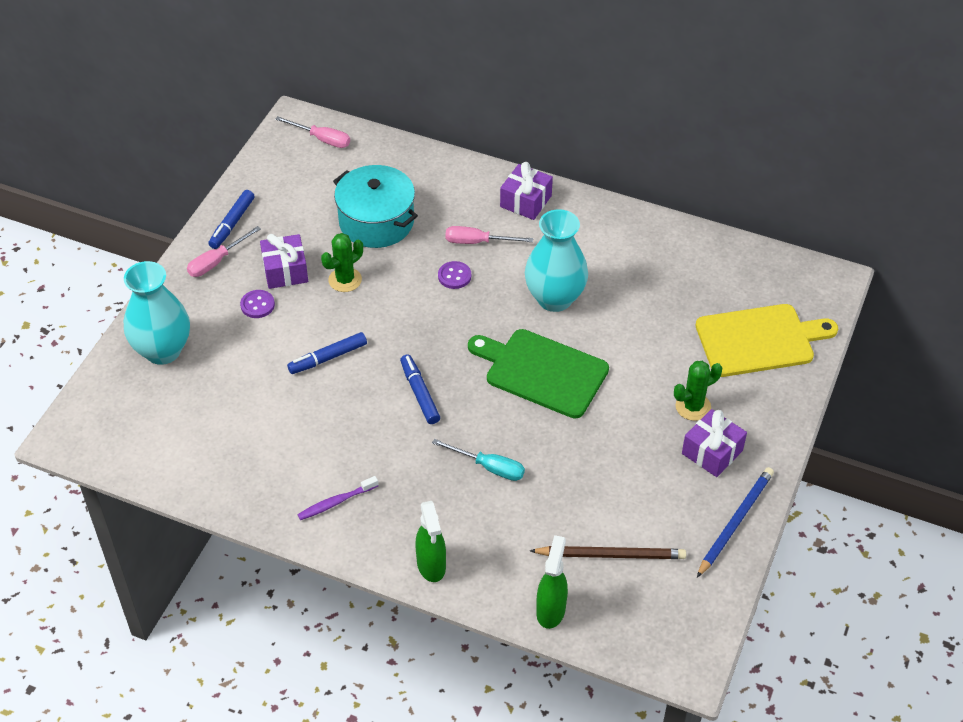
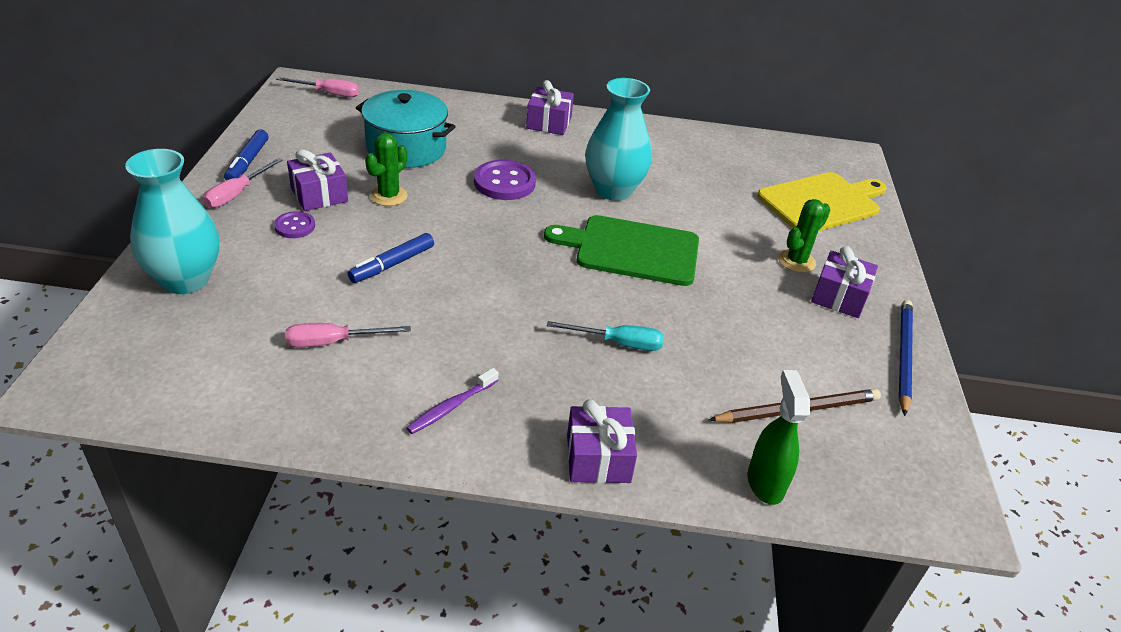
camera: 20 degrees left, 10 degrees down
blue marker [400,354,440,424] -> none
green spray bottle [416,501,446,582] -> purple gift [567,399,637,483]
purple button [438,261,471,289] -> purple button [474,160,536,200], size x1.74
pink screwdriver [445,226,533,244] -> pink screwdriver moved to [285,323,411,347]

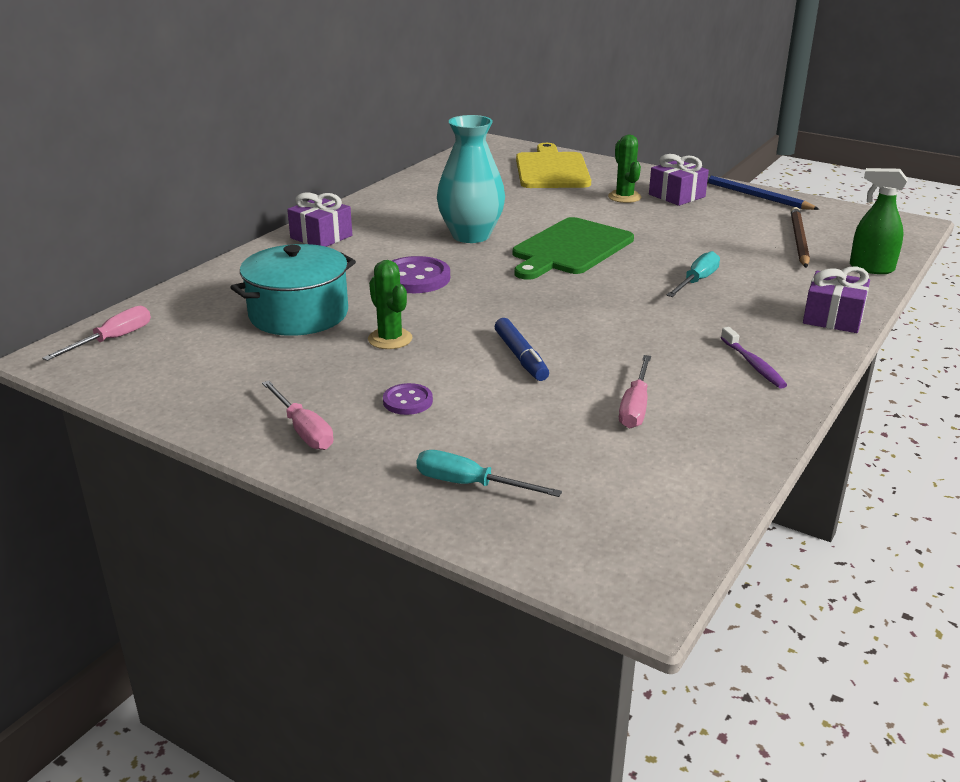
camera: 60 degrees left, 10 degrees down
turquoise vase [125,149,219,294] -> turquoise screwdriver [416,450,562,497]
blue marker [224,129,269,180] -> none
purple gift [287,149,348,211] -> none

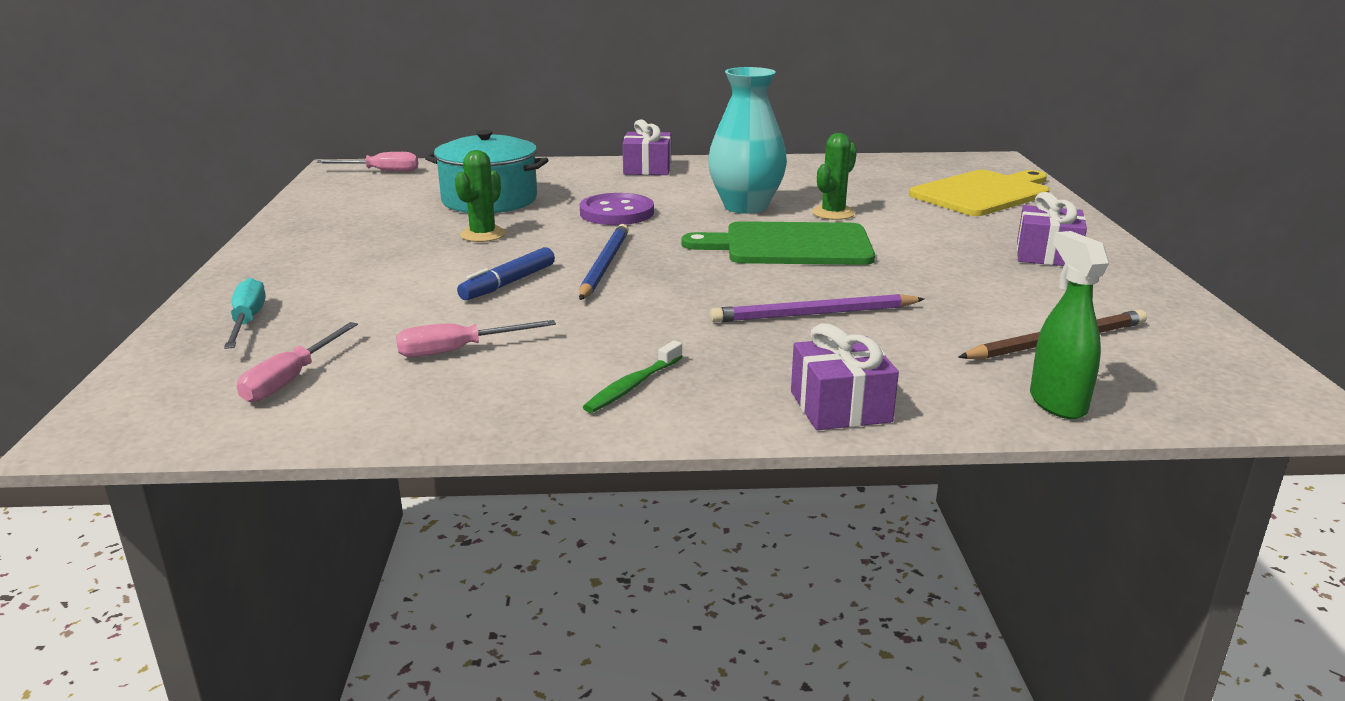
camera: 55 degrees right, 5 degrees down
pink screwdriver [262,381,333,450] -> pink screwdriver moved to [237,322,358,402]
purple button [383,383,433,415] -> none
green cactus [608,135,641,203] -> green cactus moved to [812,133,857,220]
turquoise screwdriver [666,251,720,297] -> purple pencil [710,294,924,322]
blue pencil [707,174,819,210] -> blue pencil moved to [579,224,629,300]
purple toothbrush [721,327,787,389] -> green toothbrush [583,340,683,413]

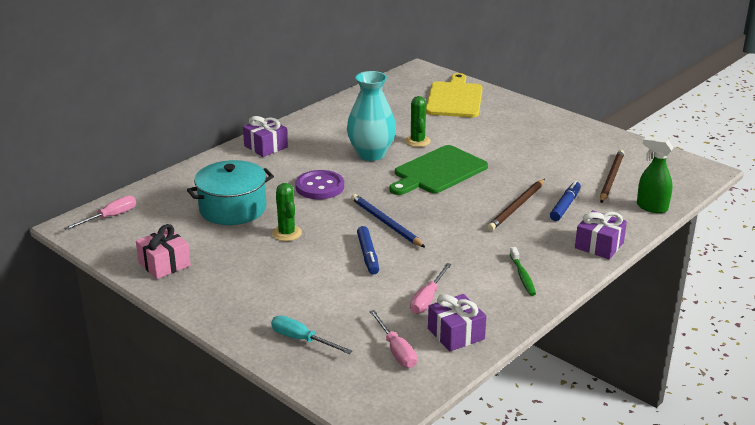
camera: 45 degrees left, 5 degrees up
purple pencil [710,294,924,322] -> brown pencil [487,179,545,231]
purple gift [1017,192,1087,266] -> purple gift moved to [428,294,487,351]
none -> pink gift [136,224,191,279]
none -> blue marker [550,181,581,221]

